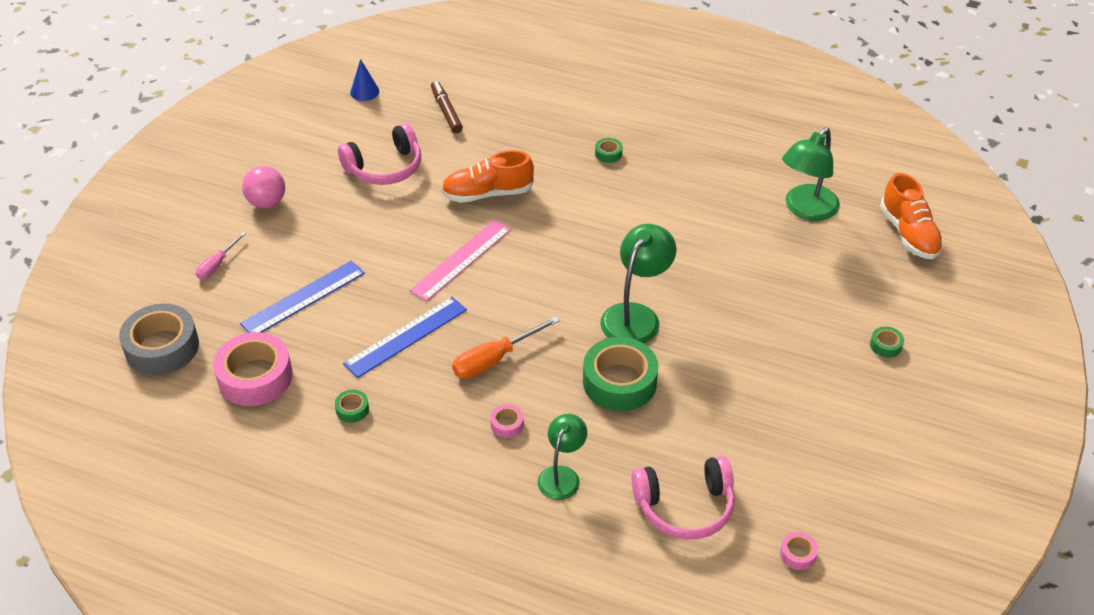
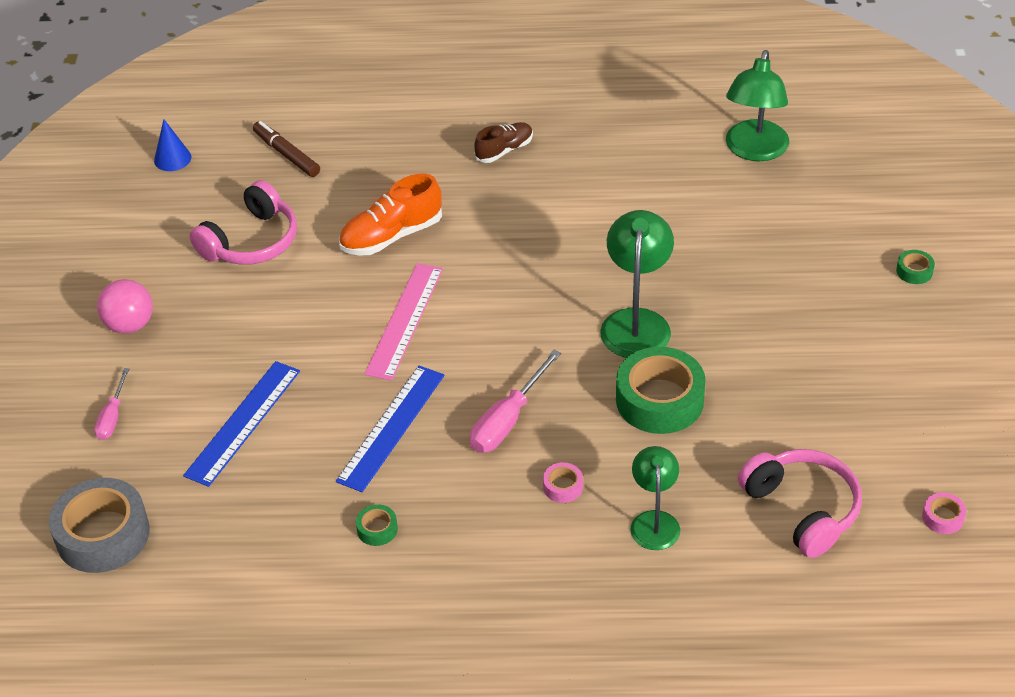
camera: 20 degrees left, 0 degrees up
pink tape [213,332,293,406] -> none
orange screwdriver [452,316,560,379] -> pink screwdriver [470,350,561,453]
green tape [595,138,622,163] -> brown shoe [474,122,533,163]
pink headphones [632,456,735,540] -> pink headphones turned 90 degrees counterclockwise [738,449,862,558]
orange shoe [880,173,944,259] -> none

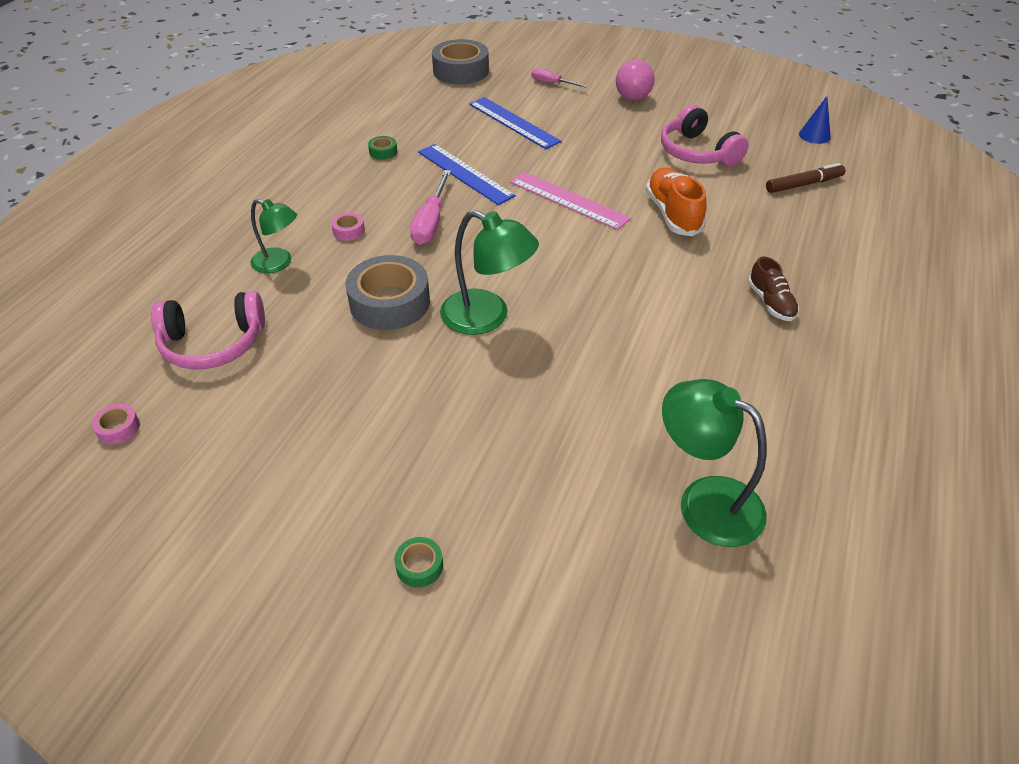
camera: 110 degrees right, 0 degrees up
pink screwdriver [470,350,561,453] -> pink screwdriver turned 135 degrees counterclockwise [410,170,451,245]
green tape [616,347,706,434] -> grey tape [345,255,430,330]

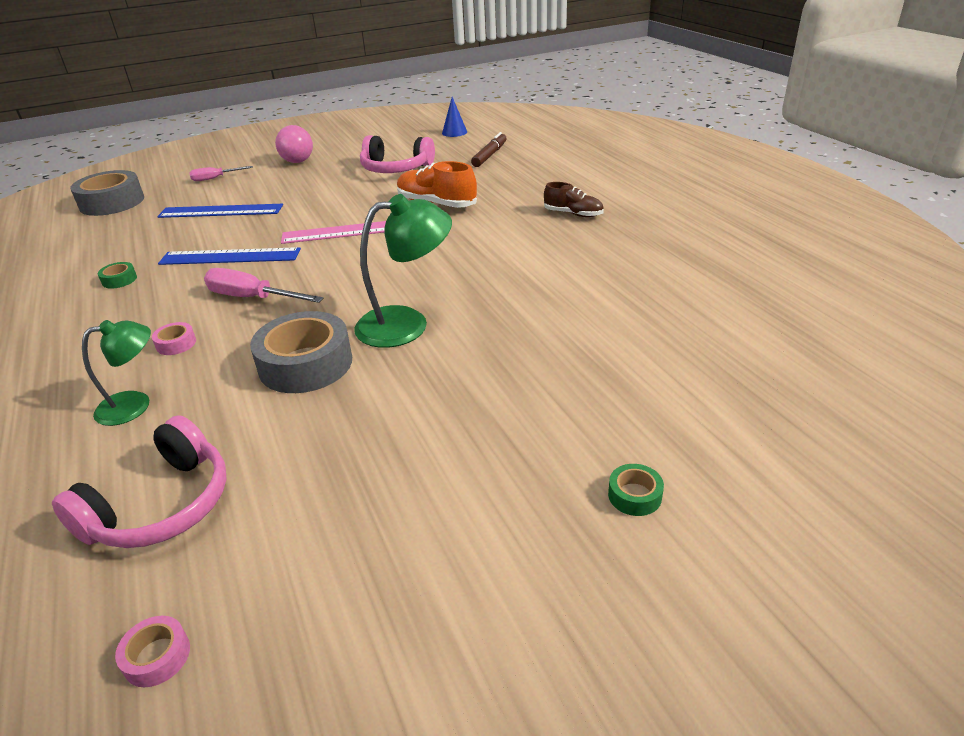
camera: 45 degrees left, 10 degrees down
pink screwdriver [410,170,451,245] -> pink screwdriver turned 150 degrees clockwise [204,268,324,303]
green lamp [662,379,767,547] -> none

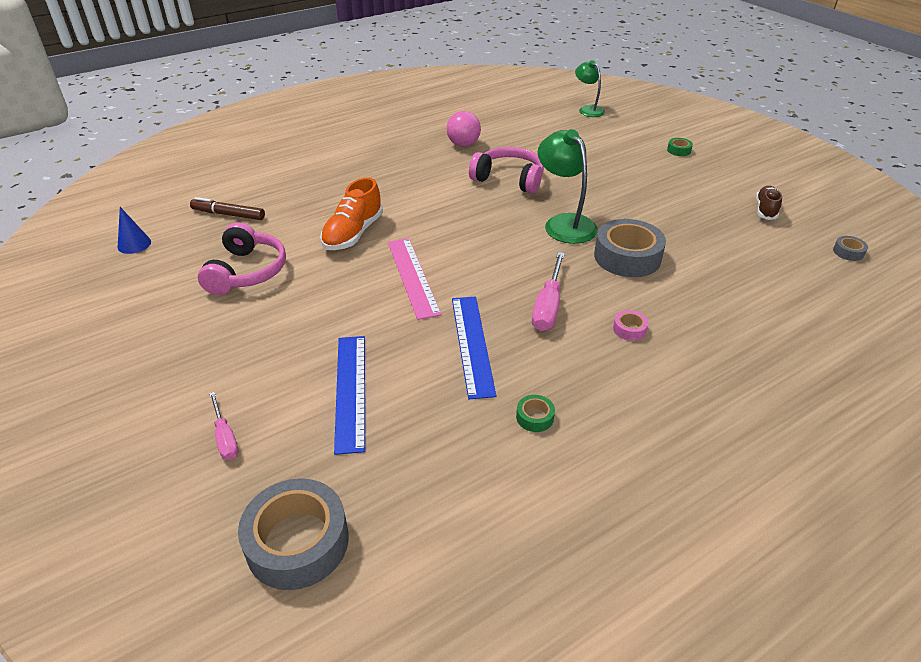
camera: 100 degrees left, 5 degrees up
pink headphones [52,416,227,548] -> pink headphones moved to [469,147,544,194]
green lamp [82,320,151,426] -> green lamp moved to [575,60,605,117]
pink tape [115,616,190,687] -> grey tape [833,236,868,261]
pink ball [275,125,313,163] -> pink ball moved to [447,111,481,147]
brown shoe [544,182,604,217] -> brown shoe moved to [756,186,782,220]

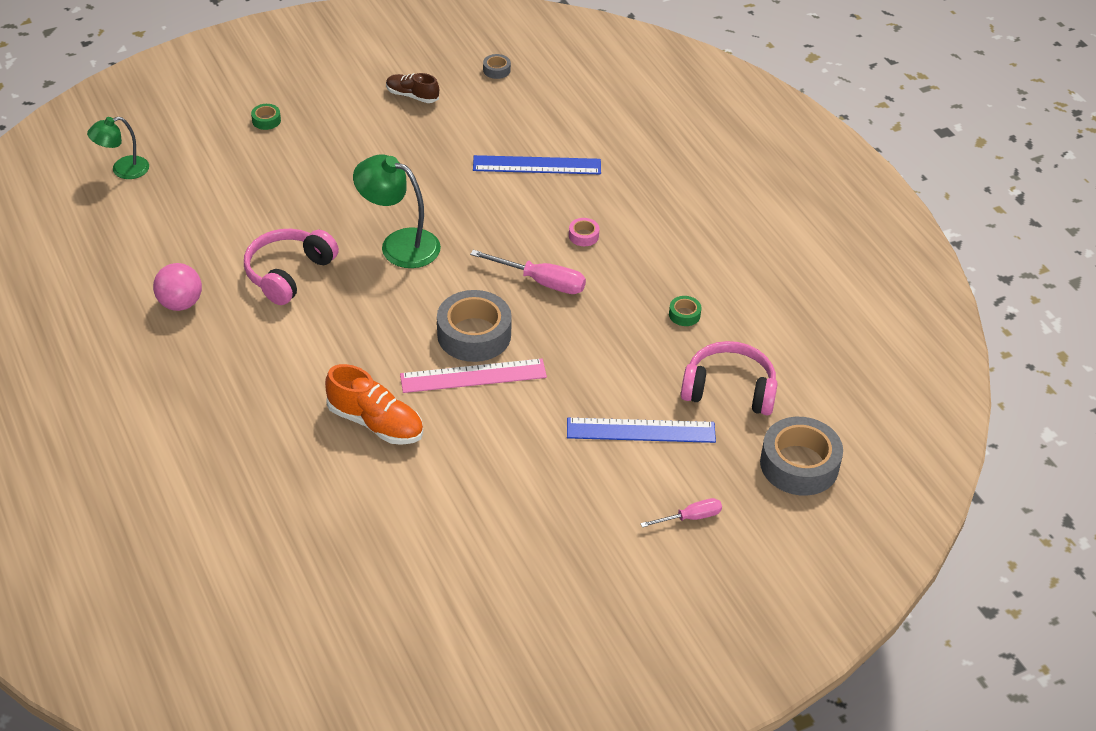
camera: 85 degrees left, 5 degrees up
blue cone [118,207,151,254] -> none
brown marker [190,197,265,220] -> none
pink headphones [198,222,286,295] -> pink headphones moved to [681,341,778,415]
blue ruler [452,296,496,399] -> blue ruler moved to [473,155,601,174]
green lamp [538,129,598,244] -> green lamp turned 45 degrees clockwise [353,154,441,268]
grey tape [594,219,666,277] -> grey tape moved to [437,290,512,362]

